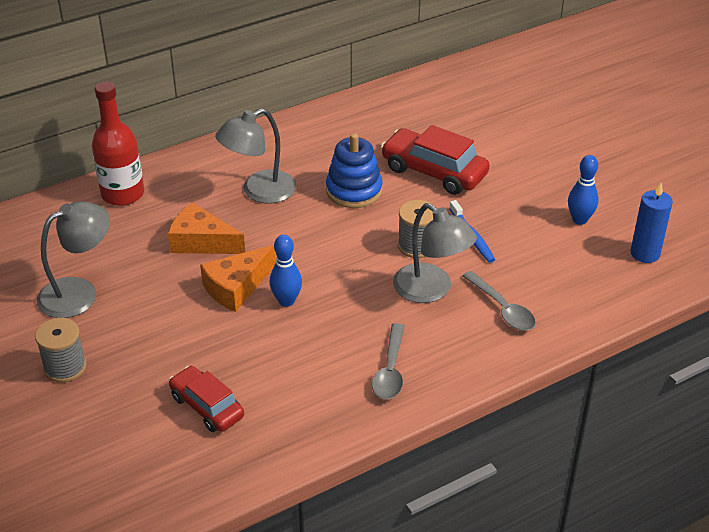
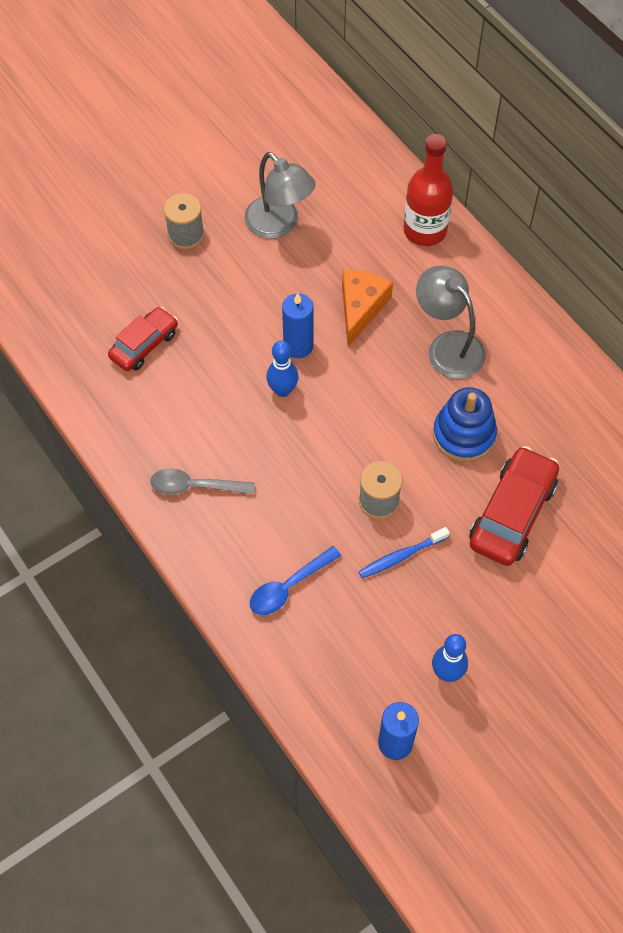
camera: 85 degrees right, 20 degrees up
orange cheese [200,245,276,312] -> blue candle [282,293,314,358]
grey lamp [393,203,477,303] -> none
grey spoon [463,271,536,331] -> blue spoon [250,546,341,615]

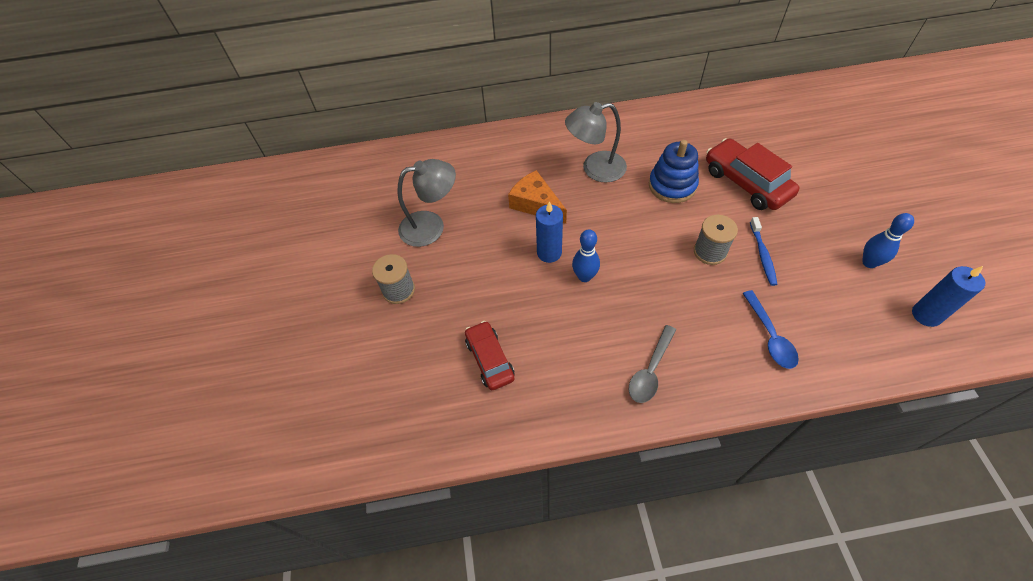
camera: 60 degrees left, 5 degrees down
red bottle [404,134,453,246] -> none

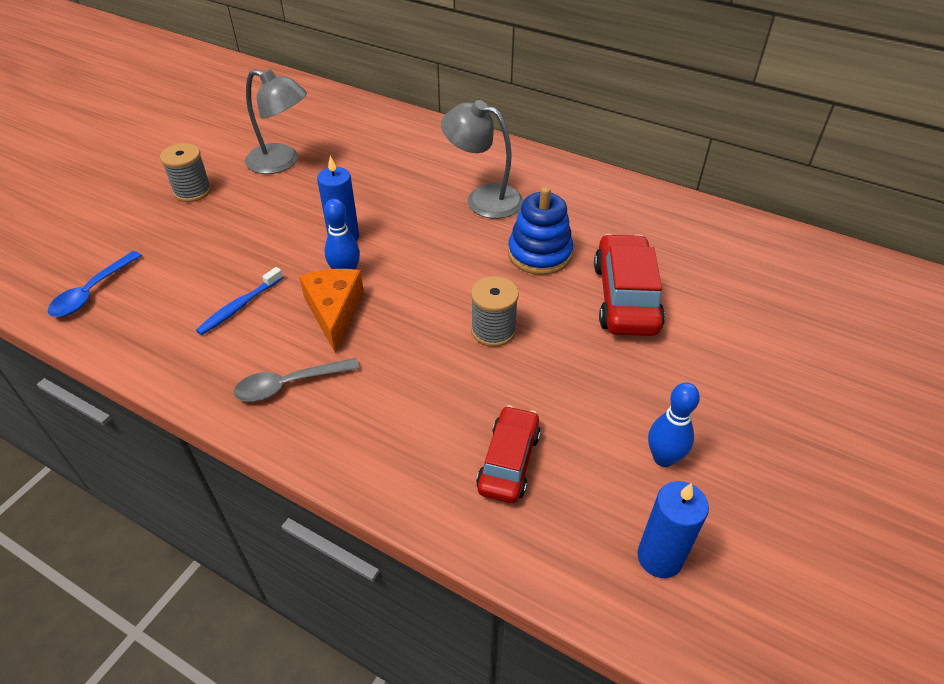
camera: 35 degrees right, 10 degrees down
red car [465,321,515,390] -> red car moved to [476,405,541,503]
orange cheese [508,170,567,224] -> orange cheese moved to [299,269,364,354]
blue spoon [743,290,799,369] -> blue spoon moved to [48,251,142,317]
blue toothbrush [750,217,778,286] -> blue toothbrush moved to [196,267,283,335]

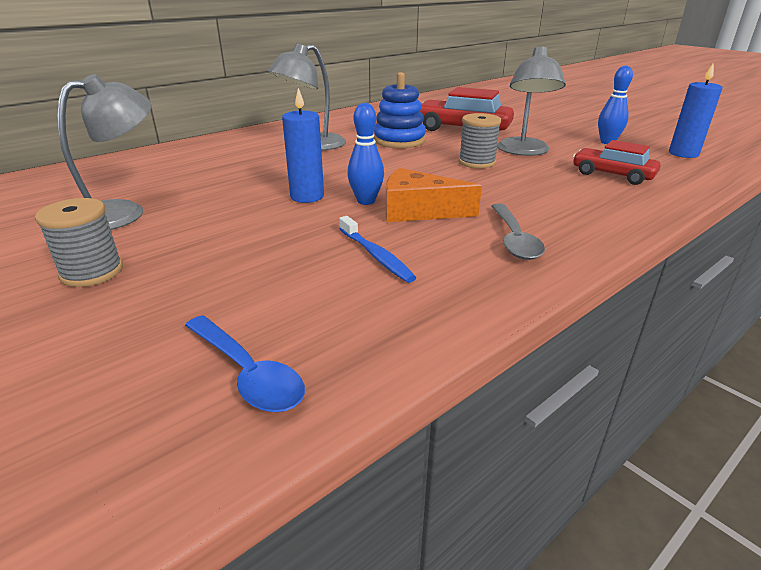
camera: 70 degrees left, 15 degrees down
none -> grey lamp [497,47,566,156]

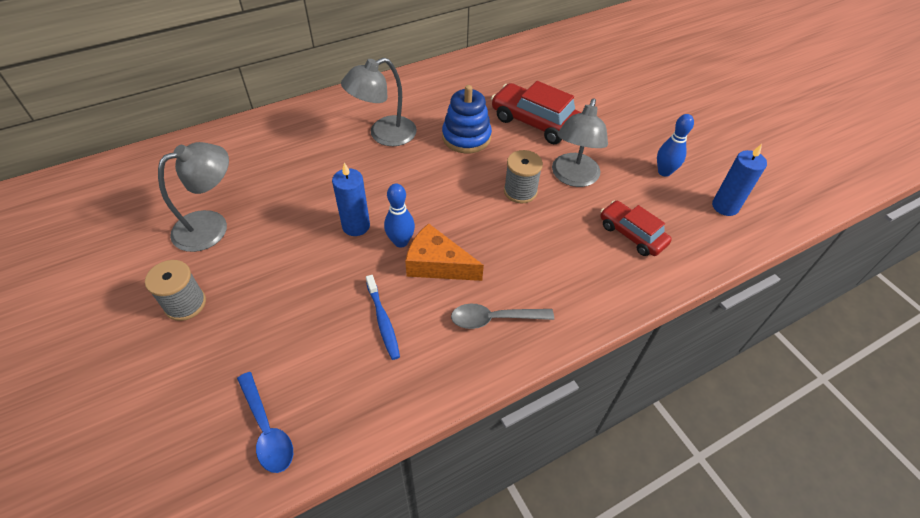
camera: 10 degrees right, 20 degrees up
grey spoon [491,204,545,260] -> grey spoon turned 75 degrees clockwise [451,304,554,329]

